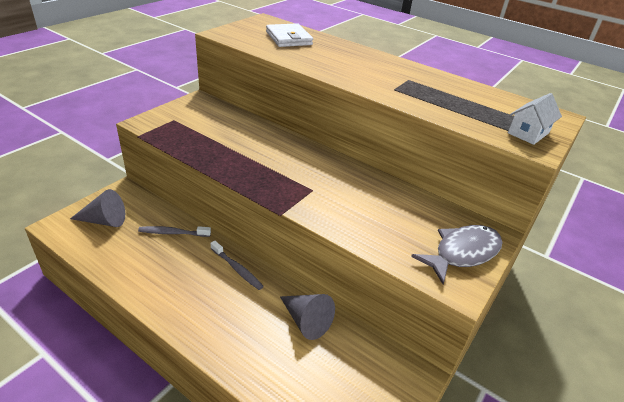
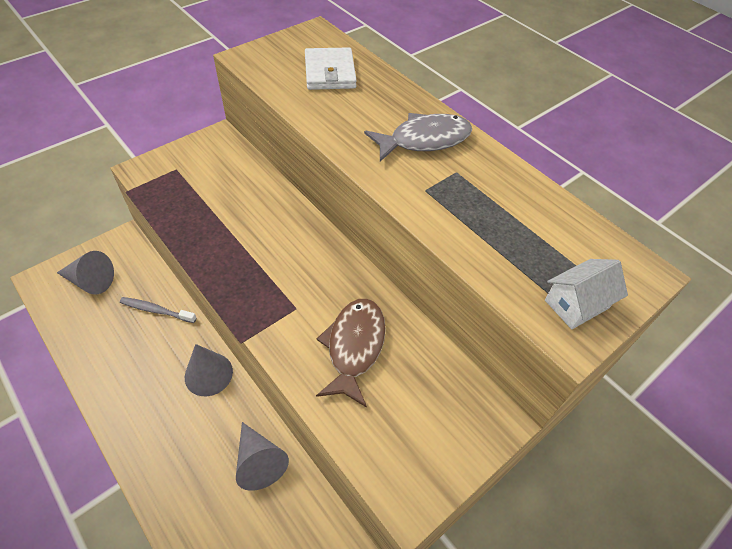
camera: 15 degrees right, 15 degrees up
grey toothbrush [210,240,264,290] -> grey cone [185,344,233,396]
grey fish [411,225,503,284] -> grey fish moved to [364,113,472,161]
none -> brown fish [316,299,386,408]

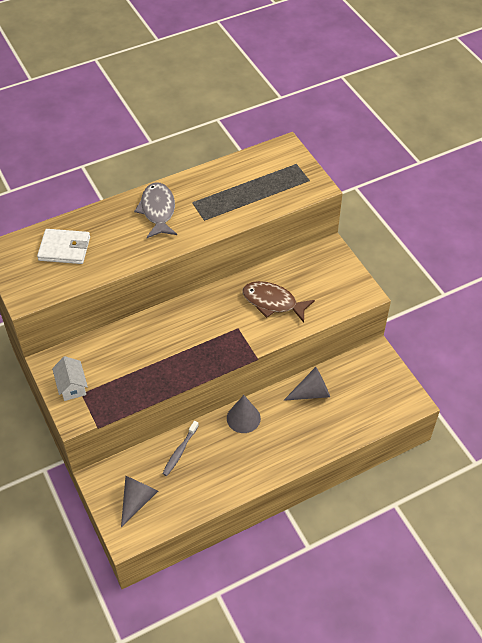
camera: 75 degrees left, 0 degrees up
white house [545,259,628,329] -> white house moved to [52,356,88,401]

